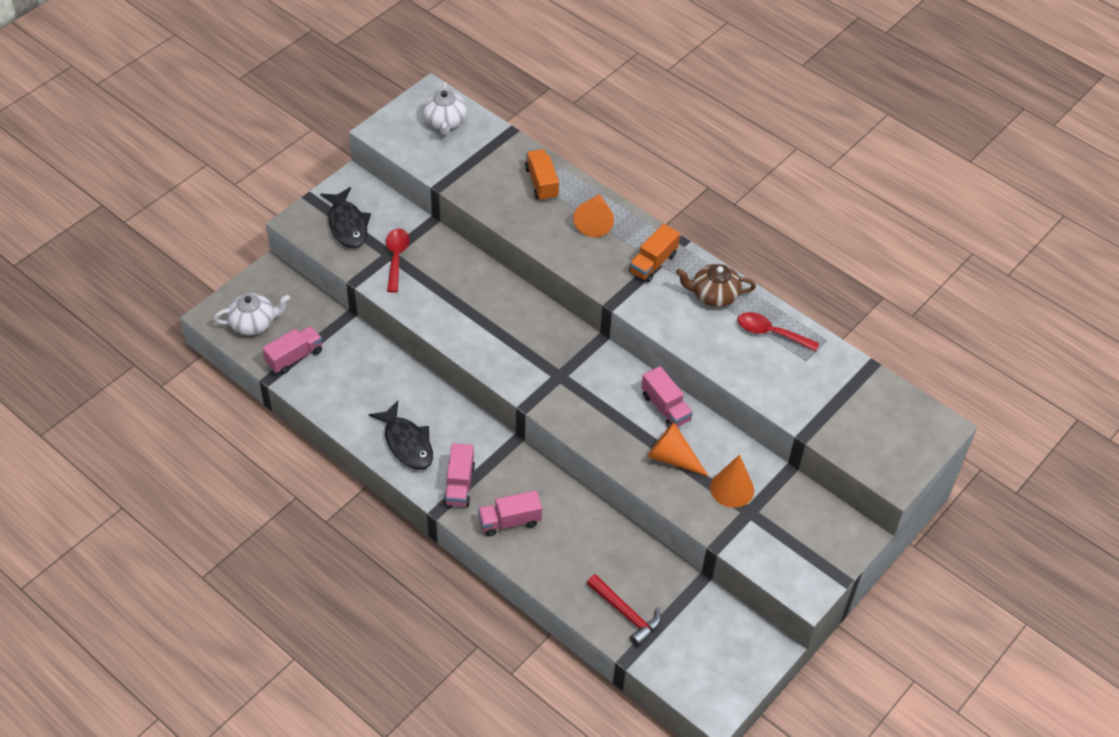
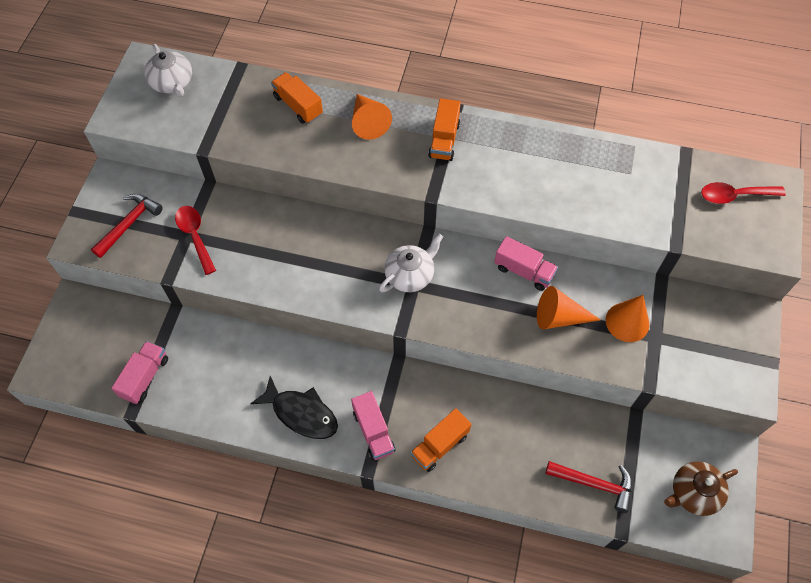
camera: 25 degrees left, 10 degrees up
white teapot [213,293,290,335] -> white teapot moved to [379,234,443,293]
black fish [320,187,371,248] -> red hammer [91,194,163,258]
pink truck [478,490,542,537] -> orange truck [411,408,471,472]
brown teapot [676,264,756,307] -> brown teapot moved to [664,461,738,516]
red spoon [737,312,819,351] -> red spoon moved to [701,182,786,204]

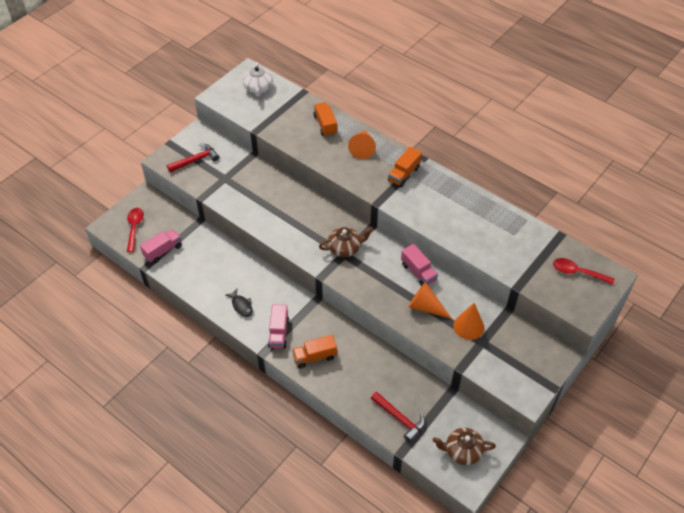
camera: 25 degrees right, 10 degrees down
red spoon [175,206,216,275] -> red spoon moved to [127,208,144,252]
black fish [250,376,338,439] -> black fish [225,289,253,317], size x0.61
white teapot [379,234,443,293] -> brown teapot [319,227,373,257]

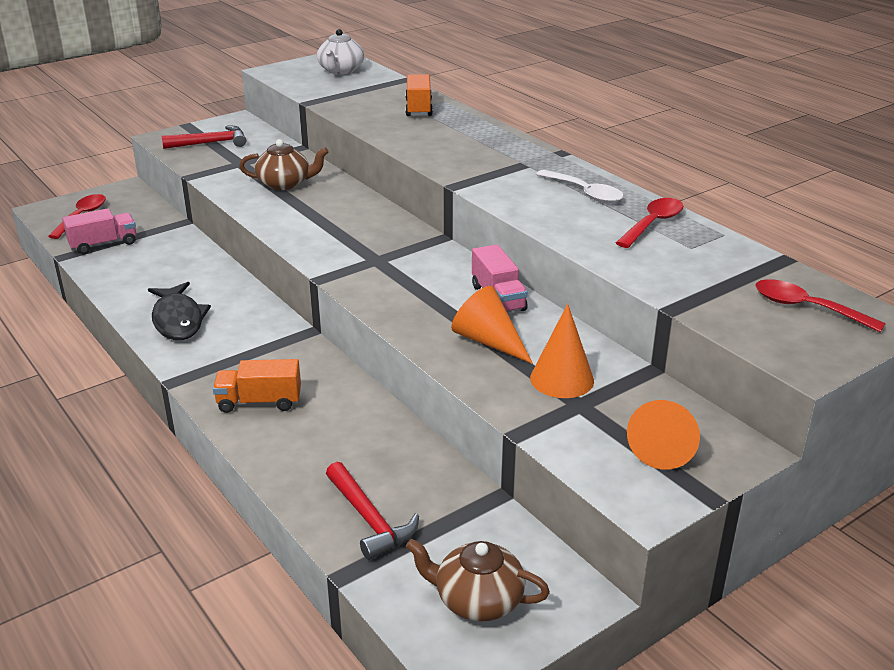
camera: 15 degrees right, 20 degrees down
black fish [225,289,253,317] -> black fish [148,282,211,340], size x1.64
pink truck [268,304,289,348] -> none
brown teapot [319,227,373,257] -> brown teapot moved to [239,139,329,190]
orange cone [348,130,376,159] -> orange cone moved to [627,400,700,470]
orange truck [388,147,422,187] -> none
none -> white spoon [536,170,624,203]
none -> red spoon [616,198,683,248]

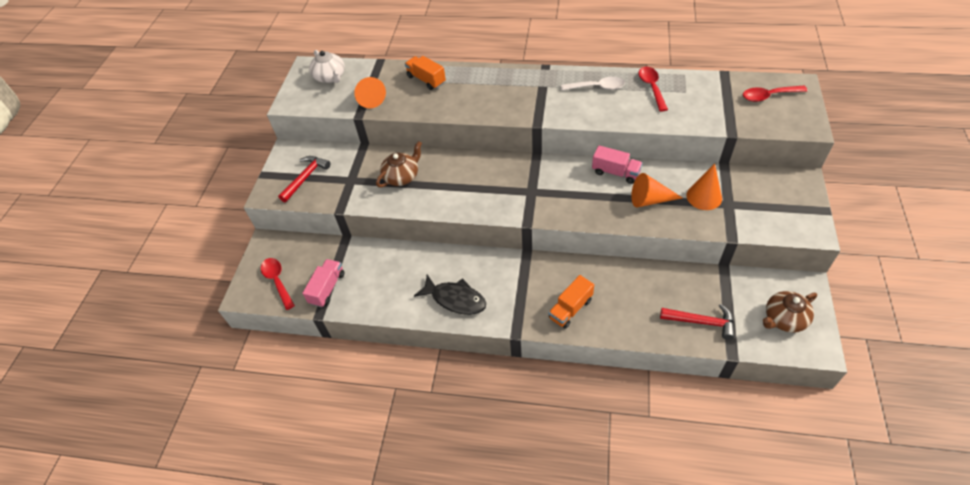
camera: 40 degrees left, 20 degrees up
orange cone [627,400,700,470] -> orange cone moved to [354,77,386,108]

